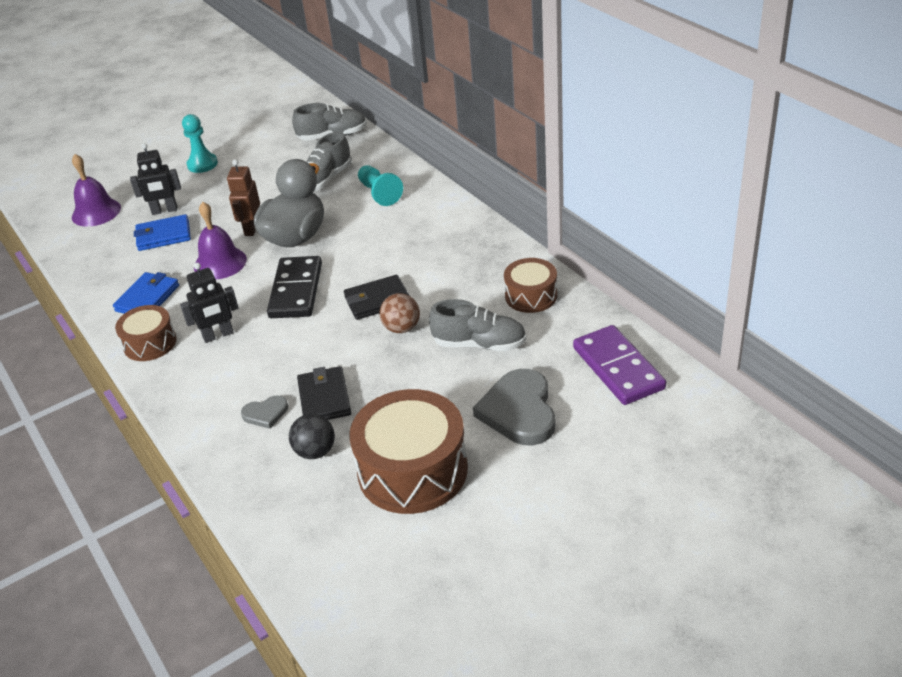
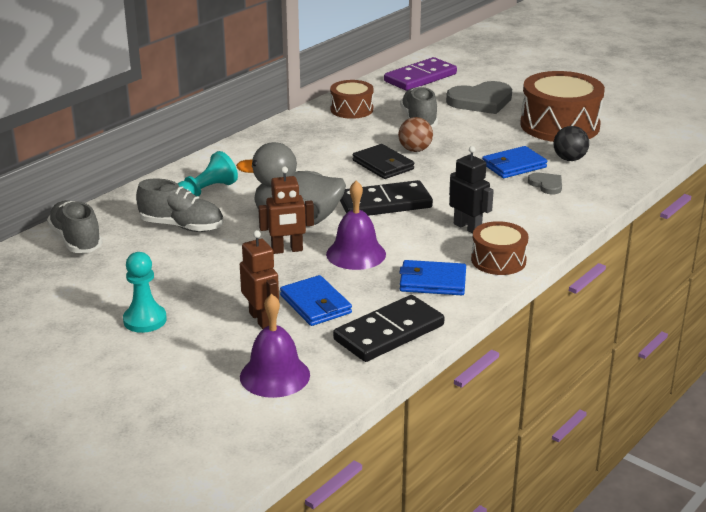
camera: 110 degrees left, 10 degrees down
black robot [130,143,181,215] -> brown robot [240,230,279,329]
black wallet [297,366,351,420] -> blue wallet [482,146,547,178]
none -> black domino [333,295,444,362]

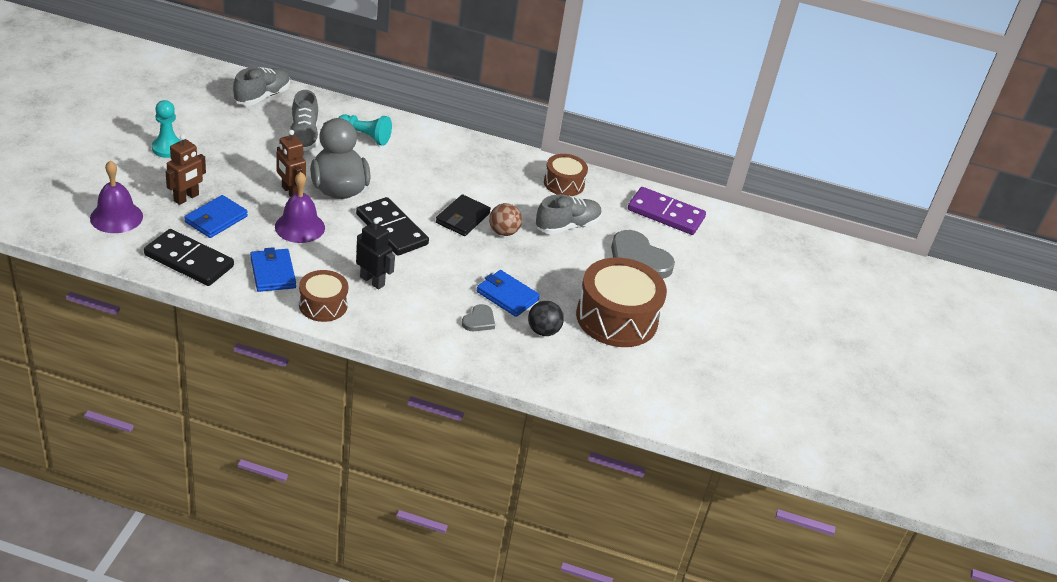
camera: 60 degrees right, 10 degrees up
black robot [449,146,494,234] -> black robot turned 75 degrees counterclockwise [356,218,395,290]

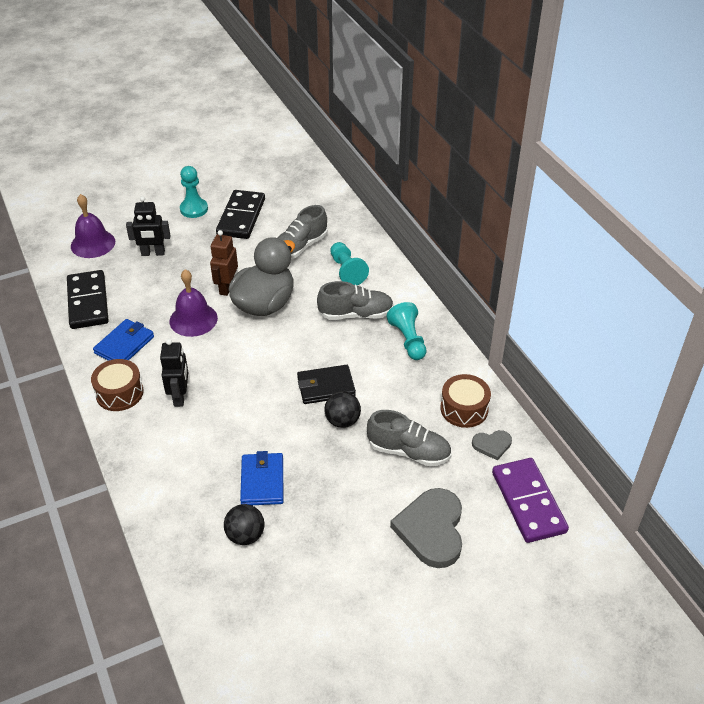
camera: 55 degrees right, 5 degrees up
brown robot [166,134,206,205] -> black robot [126,196,170,256]
blue wallet [184,195,248,238] -> none
grey shoe [233,67,290,105] -> grey shoe moved to [317,281,394,320]
black domino [356,197,429,256] -> black domino moved to [216,190,265,239]
grey heart [462,304,495,331] -> grey heart moved to [472,430,512,460]
brown ball [489,203,522,236] -> black ball [324,391,361,428]
brown drum [576,257,667,347] -> none
none -> turquoise pawn [386,302,427,360]

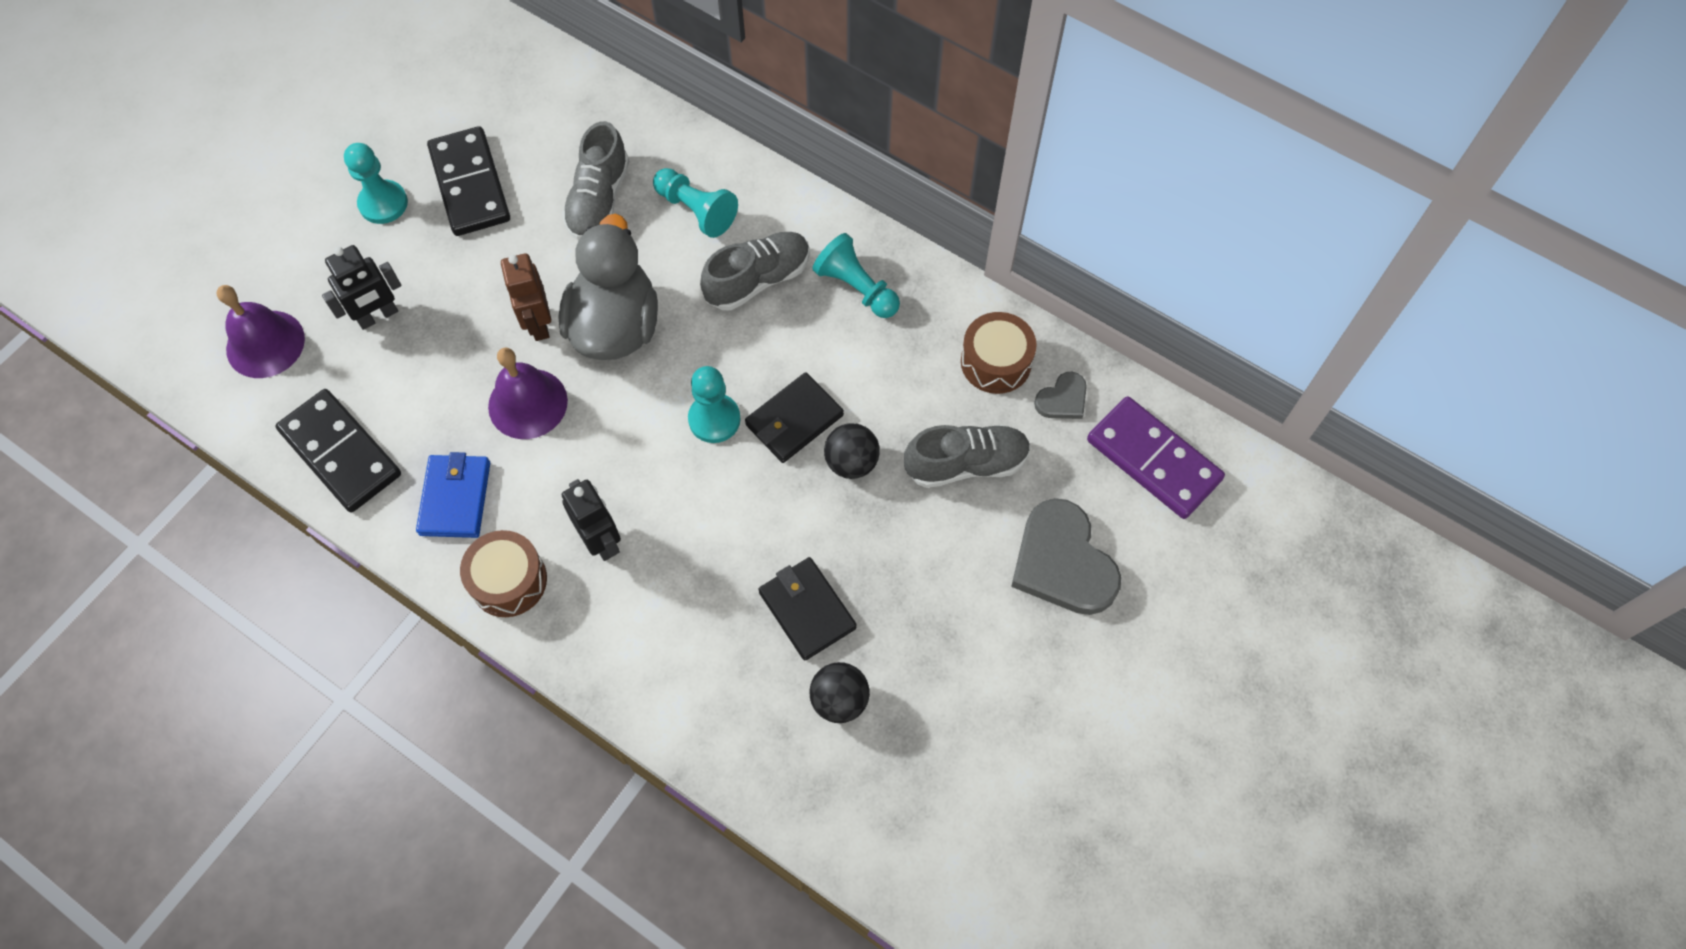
camera: 30 degrees left, 20 degrees up
blue wallet [240,451,283,505] -> black wallet [758,557,857,660]
none -> turquoise pawn [688,366,741,443]

